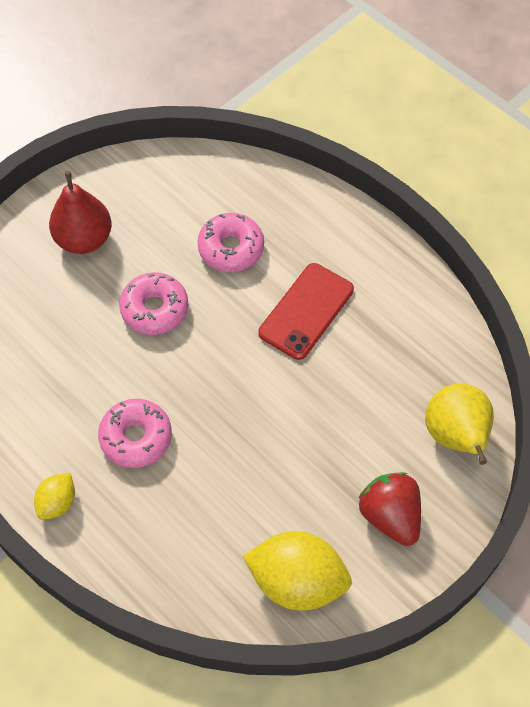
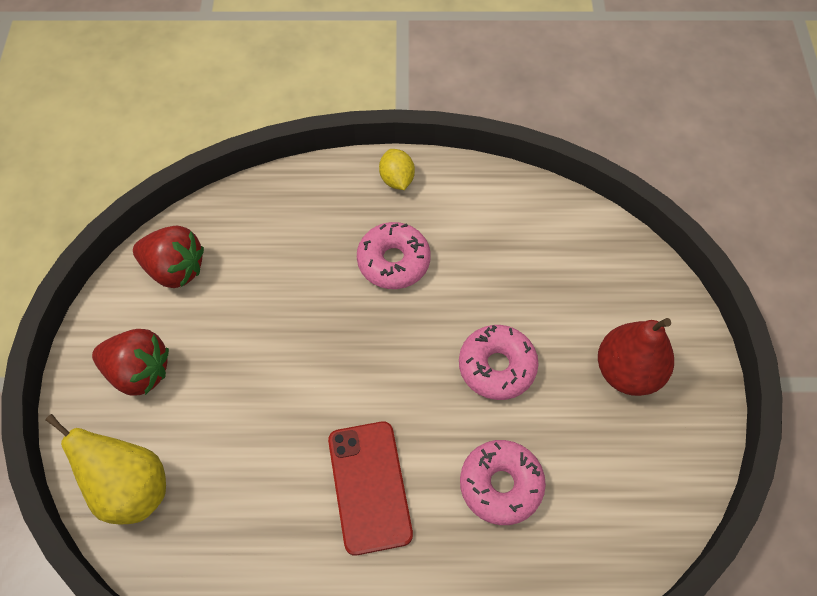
camera: 135 degrees right, 0 degrees up
yellow lemon [243,531,352,611] -> red strawberry [133,225,204,288]

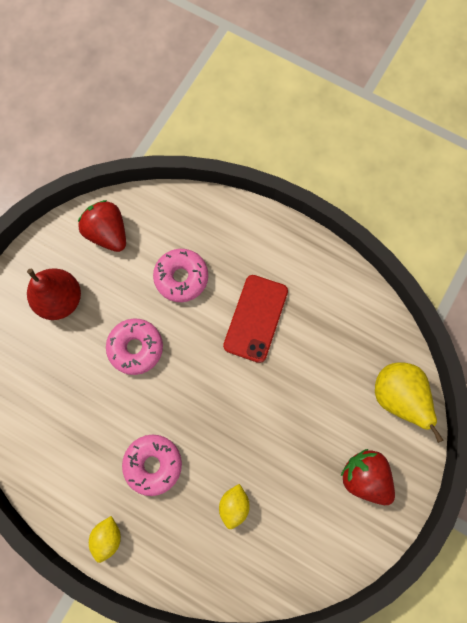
camera: 150 degrees left, 15 degrees up
red strawberry [133,225,204,288] -> red strawberry moved to [78,200,126,252]
none -> yellow lemon [219,484,250,529]

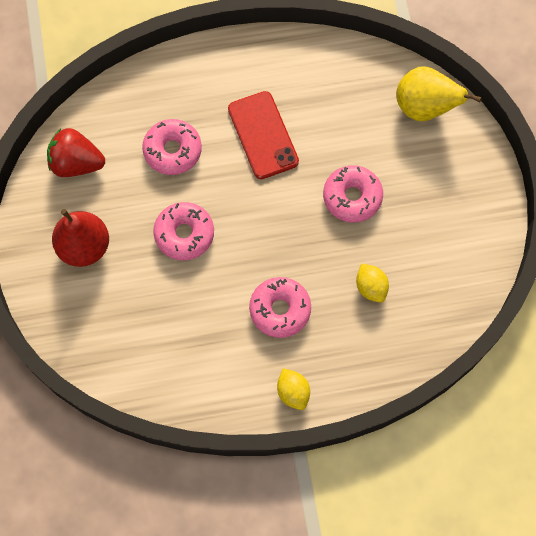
camera: 40 degrees left, 5 degrees down
red strawberry [341,449,395,505] -> none
none -> pink donut [323,165,383,223]

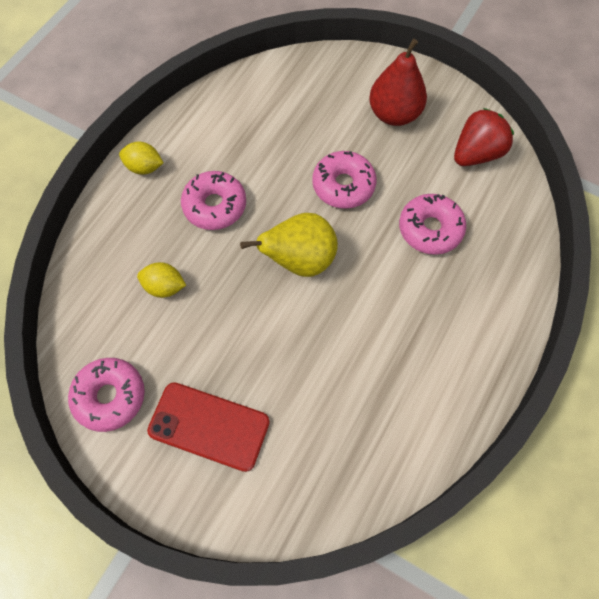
camera: 130 degrees right, 5 degrees down
red phone [228,91,299,179] -> red phone moved to [147,382,270,472]
pink donut [323,165,383,223] -> pink donut moved to [68,358,145,432]
yellow pear [396,66,482,121] -> yellow pear moved to [240,213,338,277]

